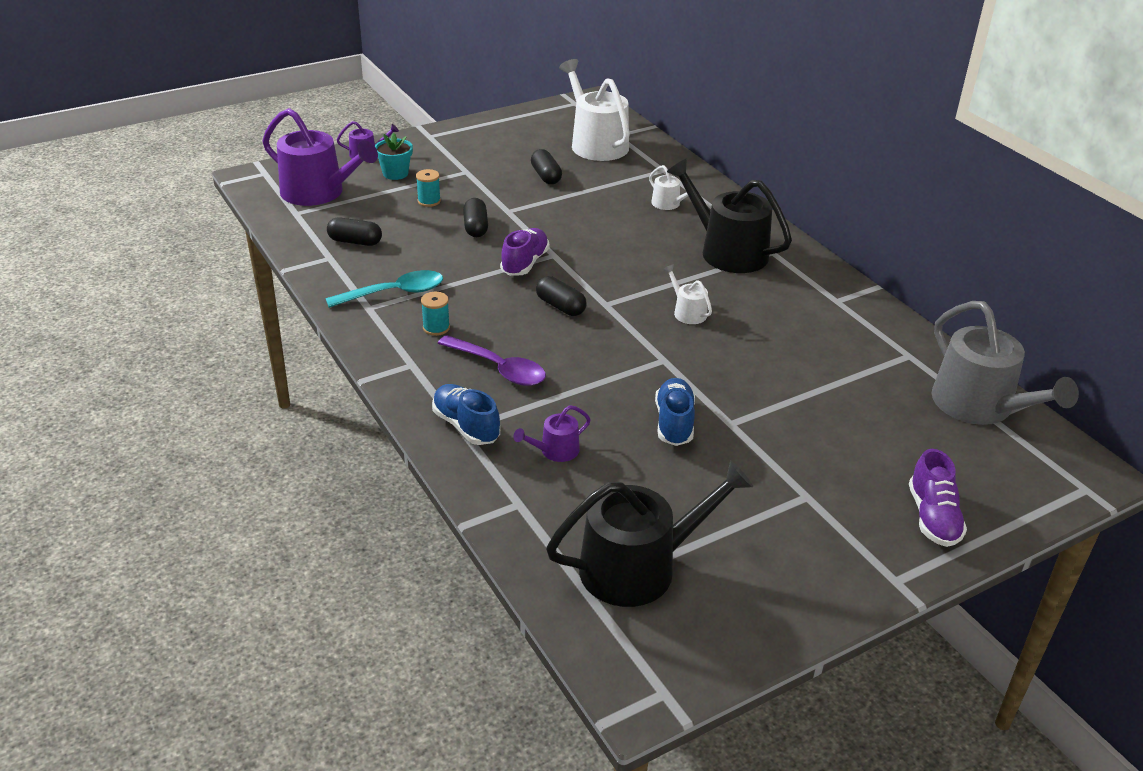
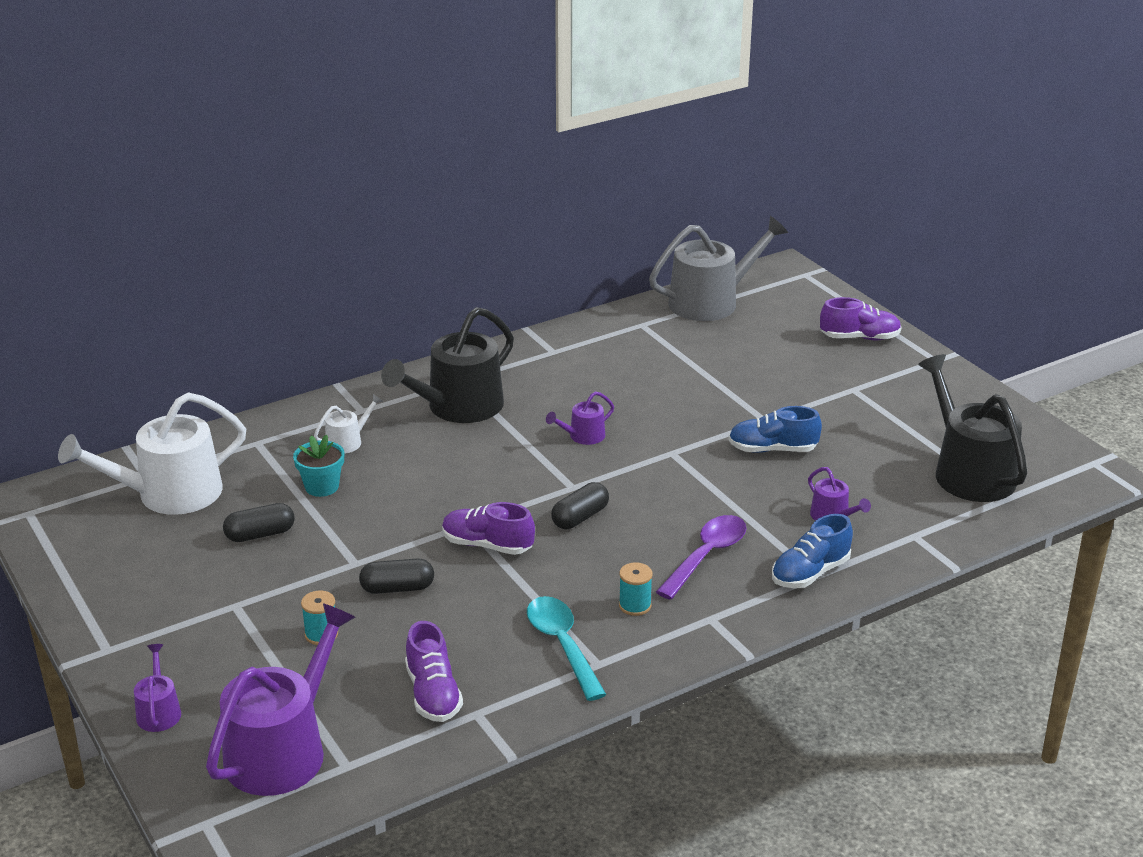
camera: 90 degrees left, 5 degrees down
black capsule [327,217,382,246] -> purple shoe [405,621,463,722]
turquoise flower pot [375,133,413,180] -> turquoise flower pot moved to [293,435,344,497]
white watering can [663,264,712,324] -> purple watering can [546,391,614,445]

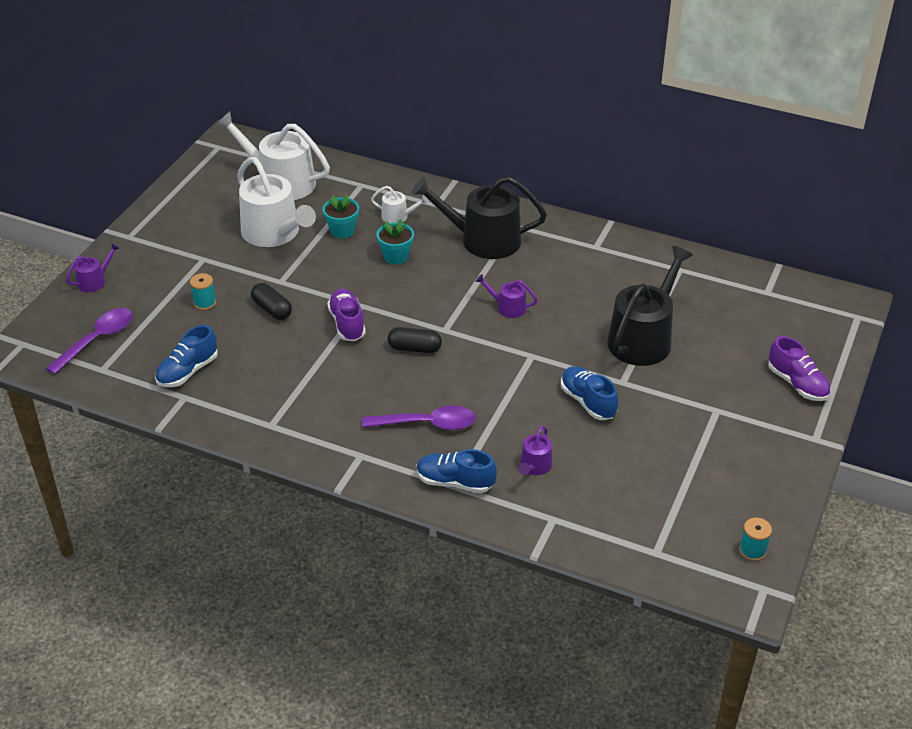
camera: 55 degrees right, 10 degrees up
purple watering can [206,603,355,796] -> purple spoon [46,308,133,375]
black capsule [223,503,295,542] -> white watering can [237,157,316,247]
purple shoe [405,621,463,722] -> blue shoe [155,325,218,387]
turquoise spoon [527,596,607,701] -> none
turquoise spool [619,563,653,616] -> turquoise spool moved to [739,518,772,561]
grey watering can [649,216,788,321] -> none
black watering can [918,354,1027,502] -> black watering can moved to [607,246,693,366]
none -> turquoise flower pot [377,219,414,265]

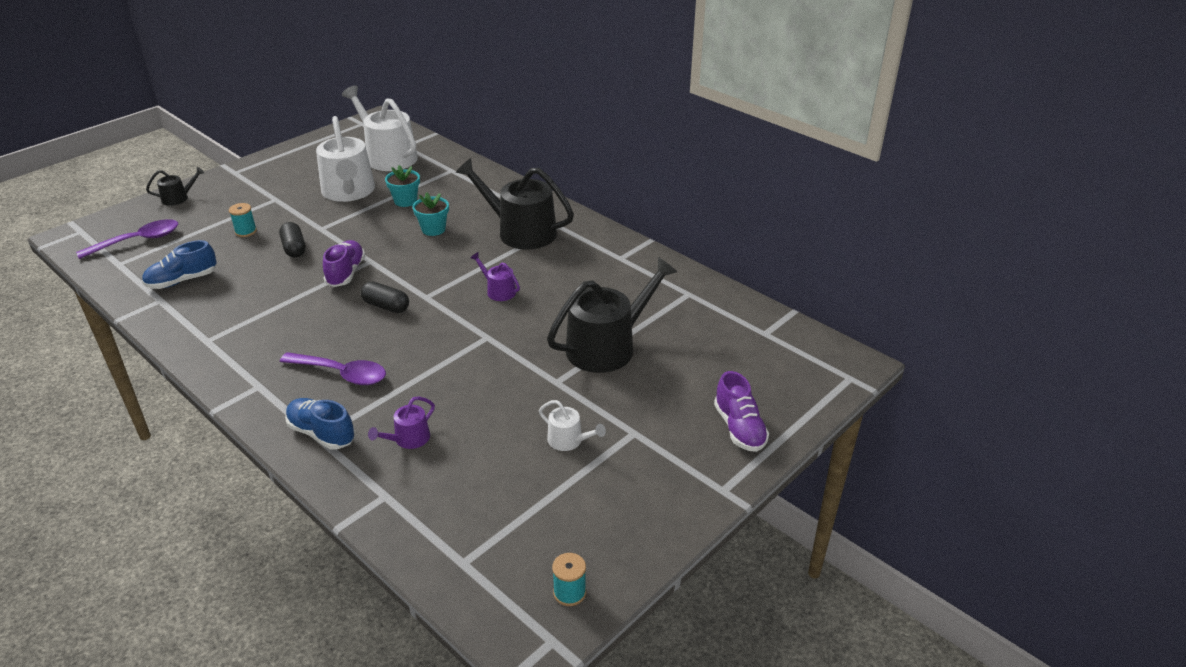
camera: 20 degrees right, 5 degrees down
purple watering can [66,243,120,292] -> black watering can [146,167,205,206]
white watering can [371,186,429,223] -> white watering can moved to [539,400,606,451]
blue shoe [561,366,619,420] -> none

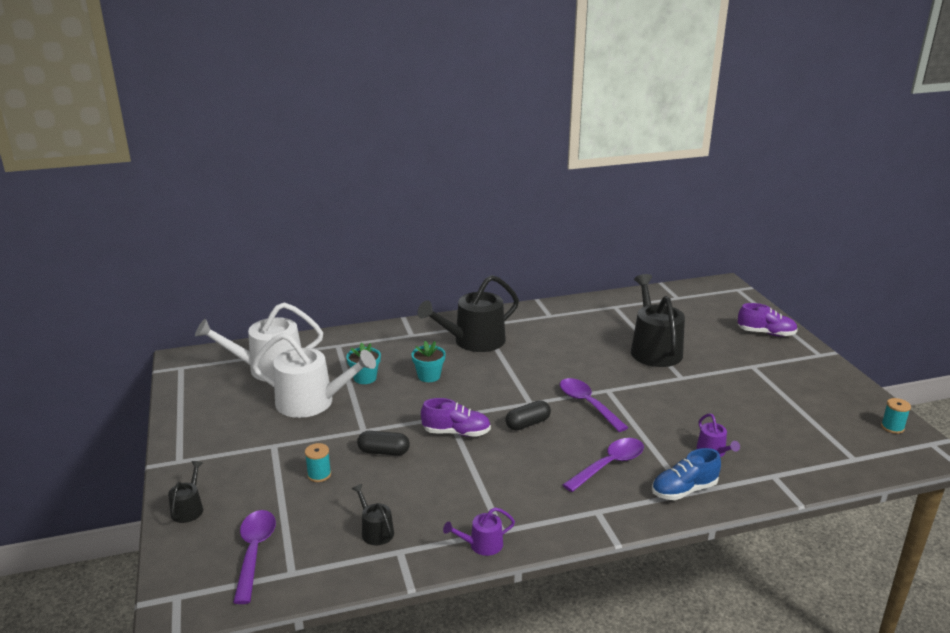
camera: 60 degrees left, 10 degrees down
blue shoe [142,240,216,289] -> black watering can [352,484,394,545]
purple shoe [323,240,365,287] -> purple shoe turned 150 degrees clockwise [421,398,491,437]
purple watering can [470,252,520,301] -> purple watering can moved to [443,507,515,556]
white watering can [539,400,606,451] -> none
none -> purple spoon [560,378,628,432]

